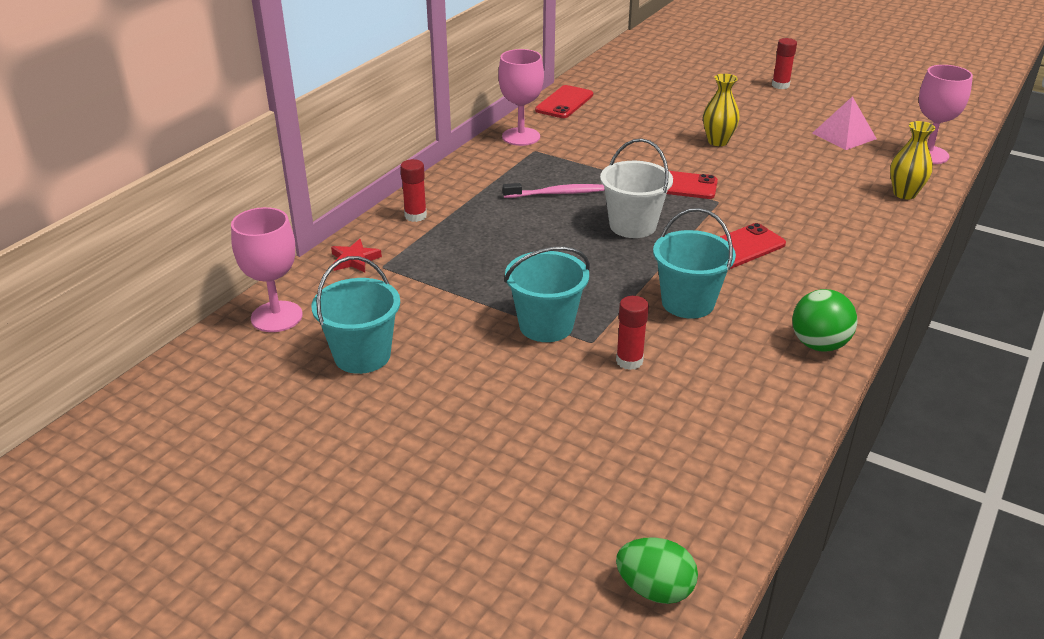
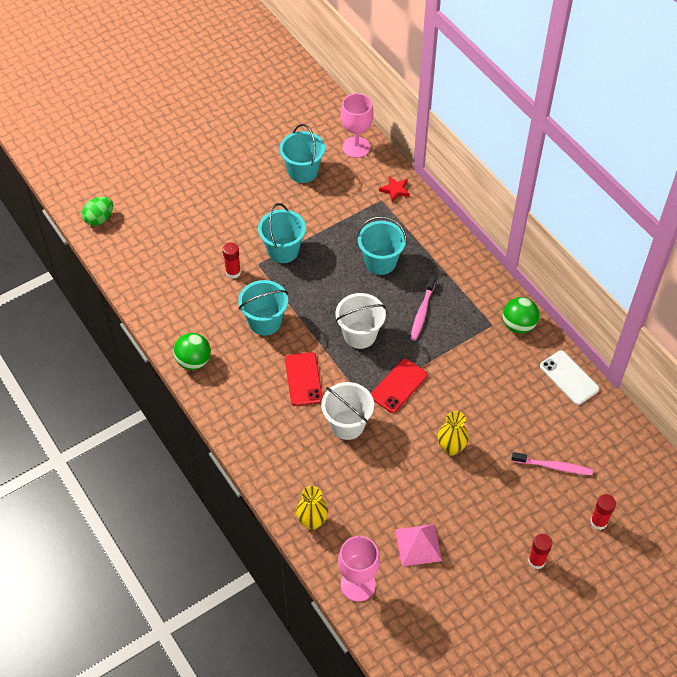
camera: 115 degrees right, 20 degrees up
red glue stick [400,159,427,222] -> red glue stick moved to [590,494,616,530]
pink goblet [498,49,544,146] -> green ball [503,297,539,333]
red phone [535,85,593,118] -> white phone [540,350,599,405]
none -> white bucket [321,382,374,440]
none -> turquoise bucket [357,216,407,275]
none -> pink toothbrush [511,452,593,475]

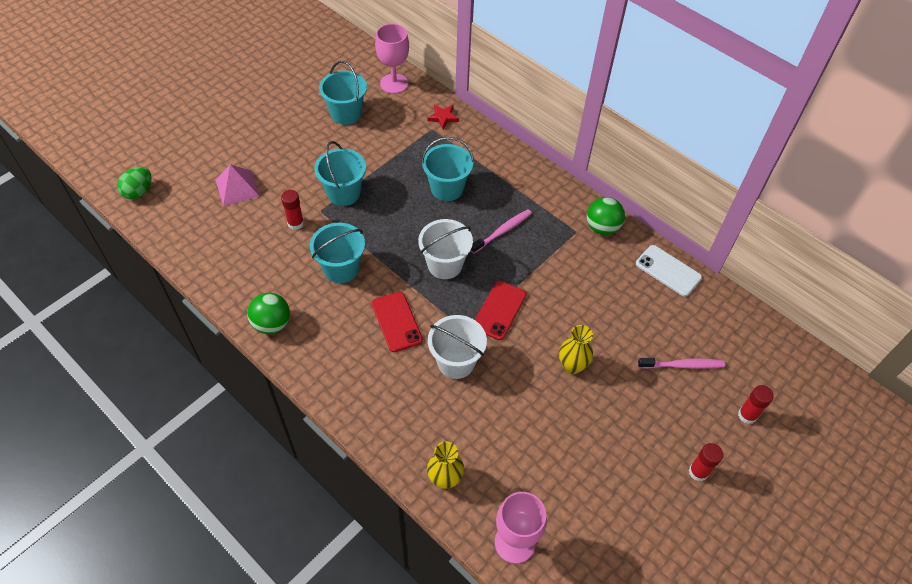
camera: 15 degrees left, 0 degrees up
pink pyramid [395,524,442,566] -> pink pyramid moved to [216,164,260,206]
pink toothbrush [410,277,436,340] -> pink toothbrush turned 135 degrees counterclockwise [471,209,532,253]

